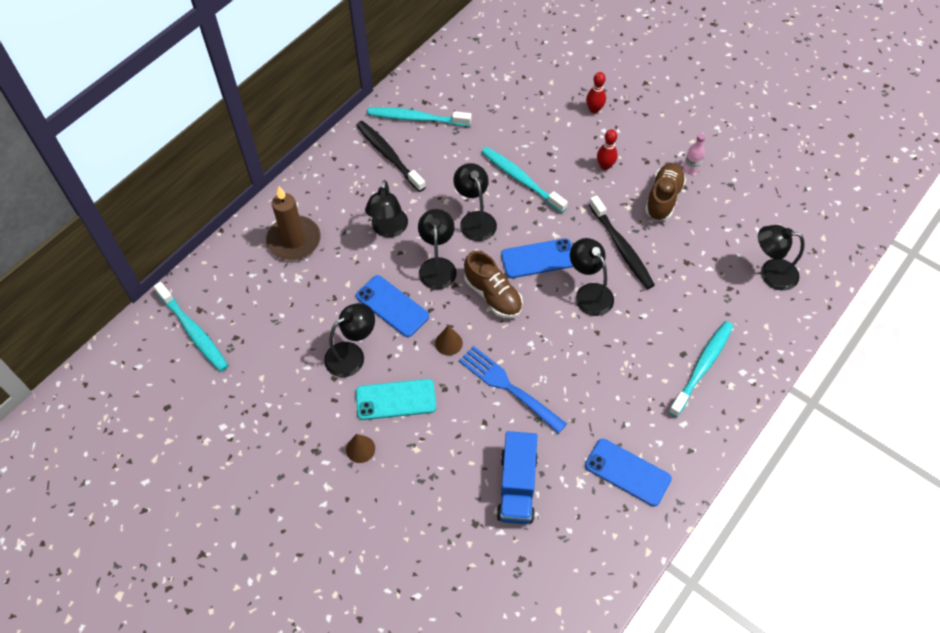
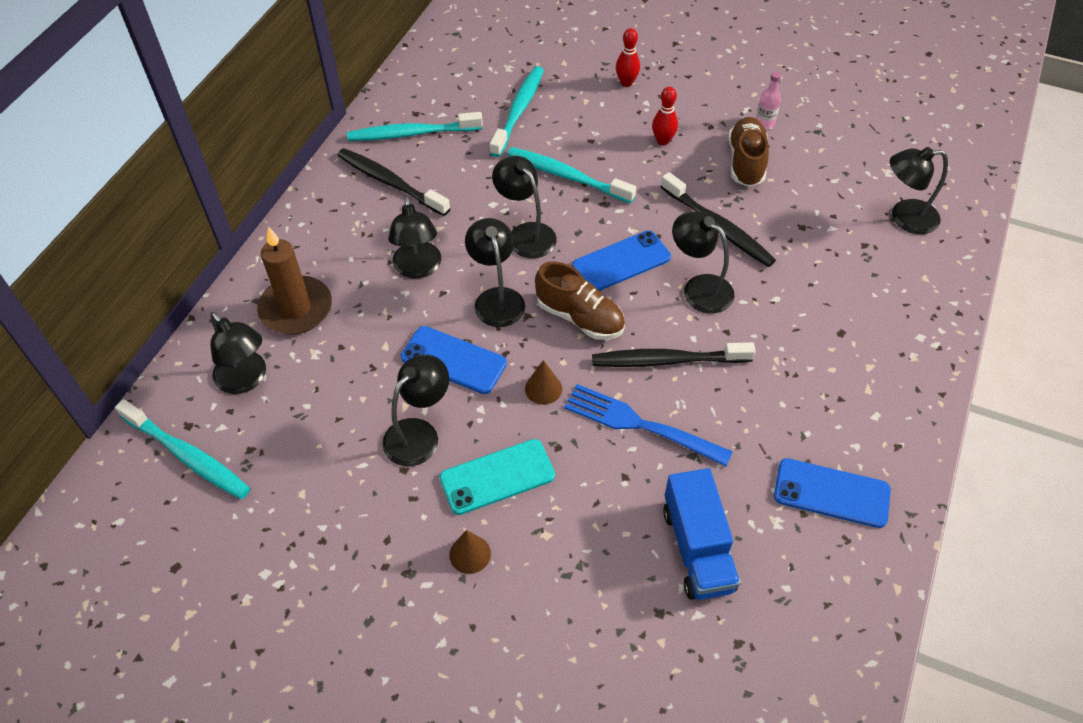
camera: 15 degrees left, 5 degrees down
turquoise toothbrush [668,321,733,417] -> turquoise toothbrush moved to [490,66,544,157]
none -> black lamp [210,312,266,394]
none -> black toothbrush [592,342,756,367]

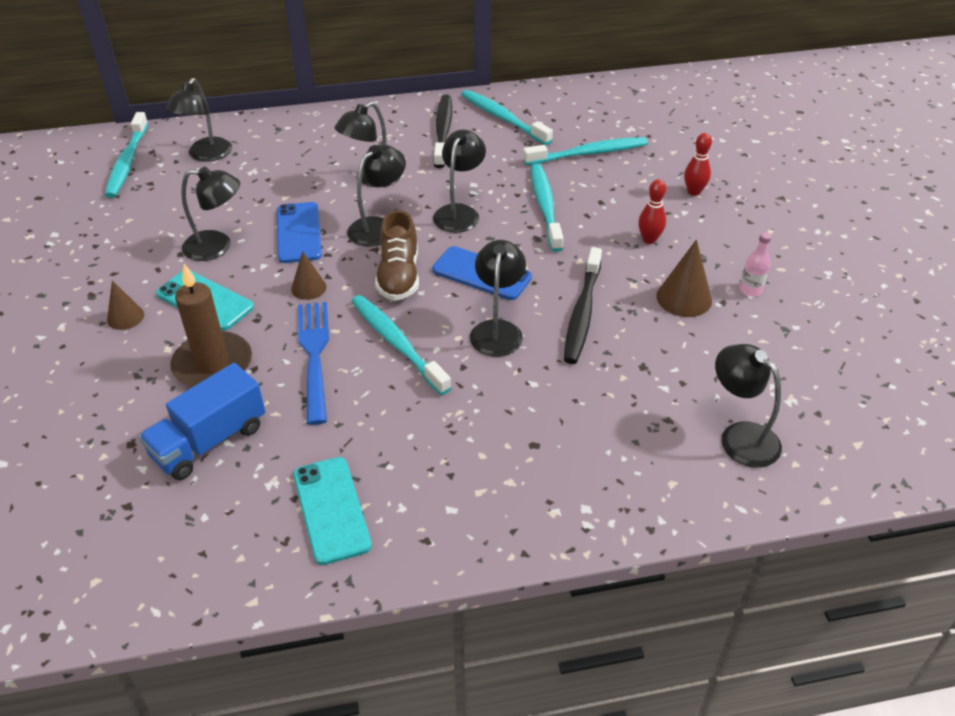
camera: 55 degrees right, 10 degrees down
brown candle [257,226,332,334] -> brown candle moved to [170,264,252,387]
black toothbrush [592,342,756,367] -> turquoise toothbrush [351,295,451,395]
brown shoe [728,117,769,187] -> brown cone [656,239,712,317]
blue phone [774,458,891,528] -> turquoise phone [293,457,372,565]

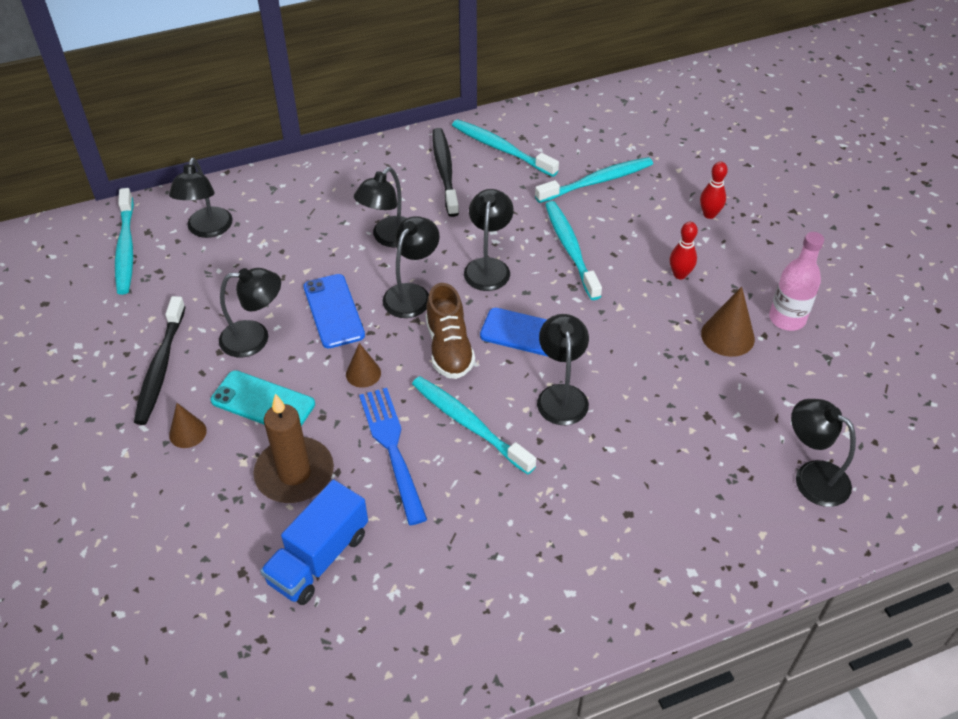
camera: 10 degrees left, 5 degrees up
turquoise phone [293,457,372,565] -> none
black toothbrush [564,247,602,364] -> black toothbrush moved to [134,296,186,425]
pink bottle [740,232,772,297] -> pink bottle [769,232,824,331], size x1.68

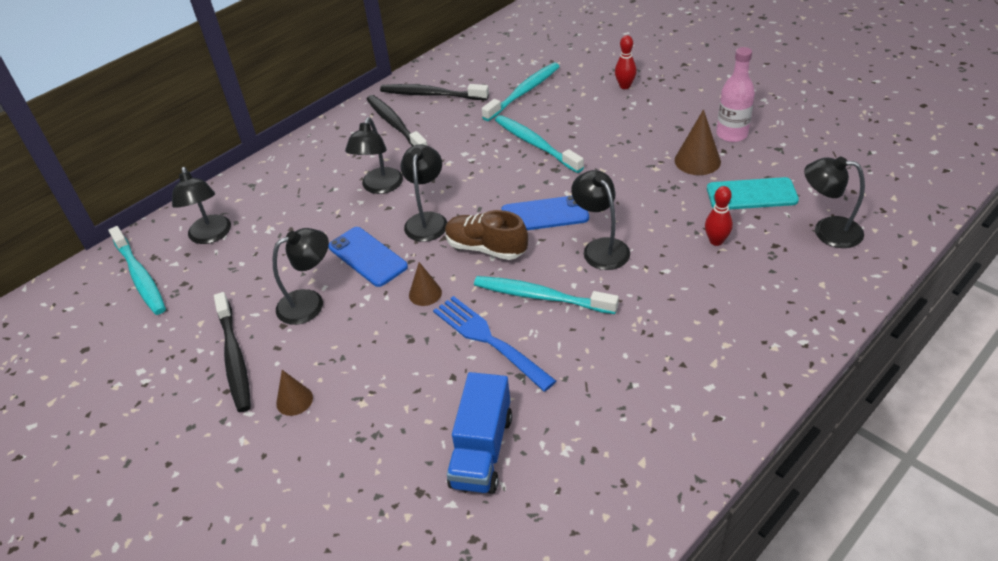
camera: 20 degrees left, 5 degrees down
turquoise phone [211,370,315,426] -> turquoise phone moved to [707,177,799,210]
brown candle [253,394,334,503] -> none
brown shoe [426,283,475,379] -> brown shoe turned 150 degrees clockwise [445,210,528,260]
turquoise toothbrush [452,119,559,177] -> black toothbrush [380,84,489,100]
black lamp [464,189,514,291] -> none
red bowling pin [670,222,698,279] -> red bowling pin moved to [705,186,733,246]

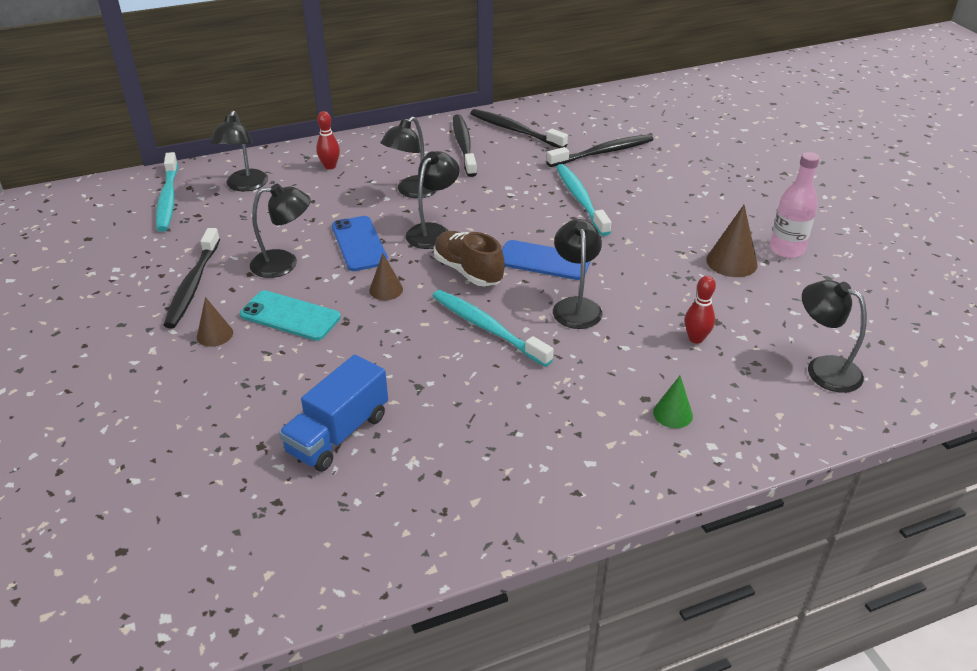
camera: 20 degrees right, 5 degrees down
blue fork [433,296,556,392] -> none
turquoise toothbrush [482,62,560,121] -> black toothbrush [546,134,654,167]
red bowling pin [615,35,637,89] -> red bowling pin moved to [316,111,340,170]
turquoise phone [707,177,799,210] -> turquoise phone moved to [240,290,341,341]
none -> green cone [653,376,693,428]

